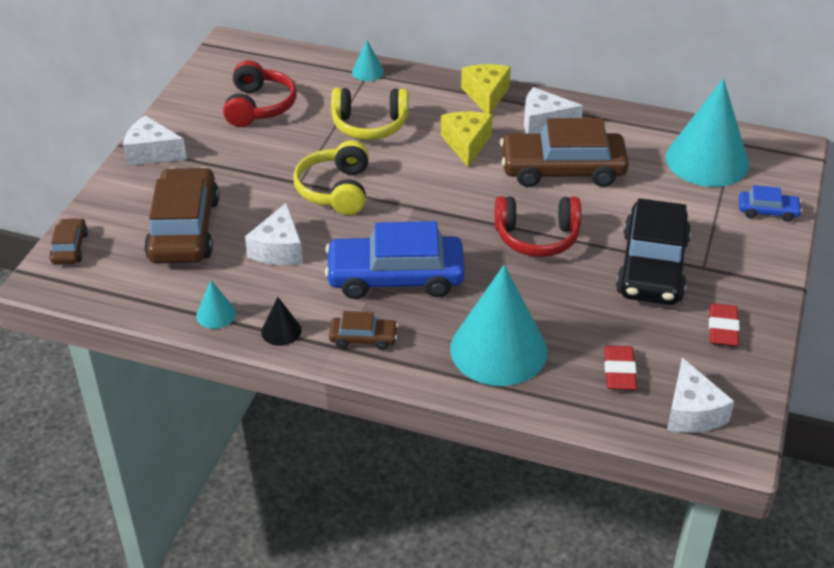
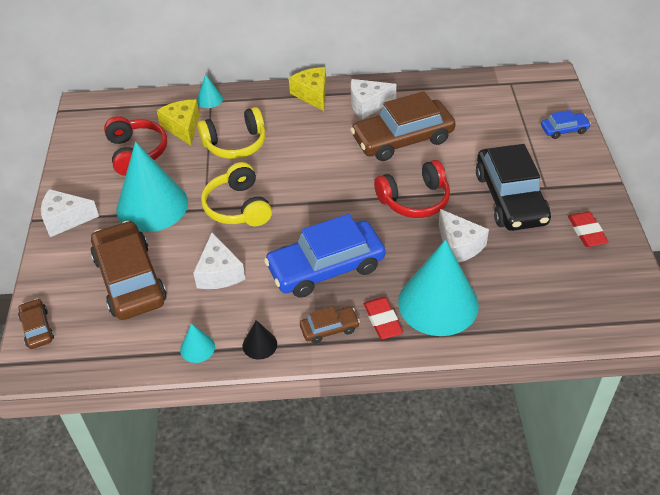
camera: 20 degrees left, 5 degrees up
yellow cheese [441,112,493,167] -> yellow cheese moved to [157,100,200,145]
red eraser [604,345,637,390] -> red eraser moved to [364,297,403,339]
turquoise cone [666,79,749,187] -> turquoise cone moved to [117,142,188,232]
white cheese [667,358,735,433] -> white cheese moved to [439,209,489,263]

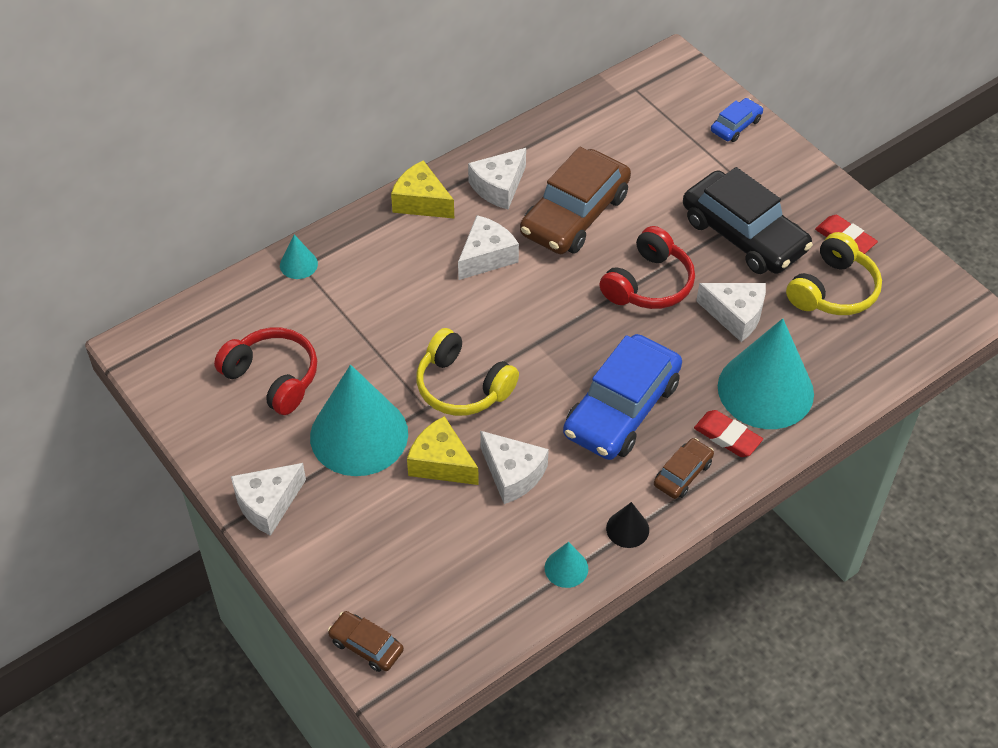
camera: 35 degrees left, 5 degrees up
brown car [91,221,167,320] -> none
yellow cheese [157,100,200,145] -> yellow cheese moved to [407,416,479,485]
yellow headphones [197,107,266,159] -> yellow headphones moved to [786,232,882,315]
none -> white cheese [458,215,519,280]

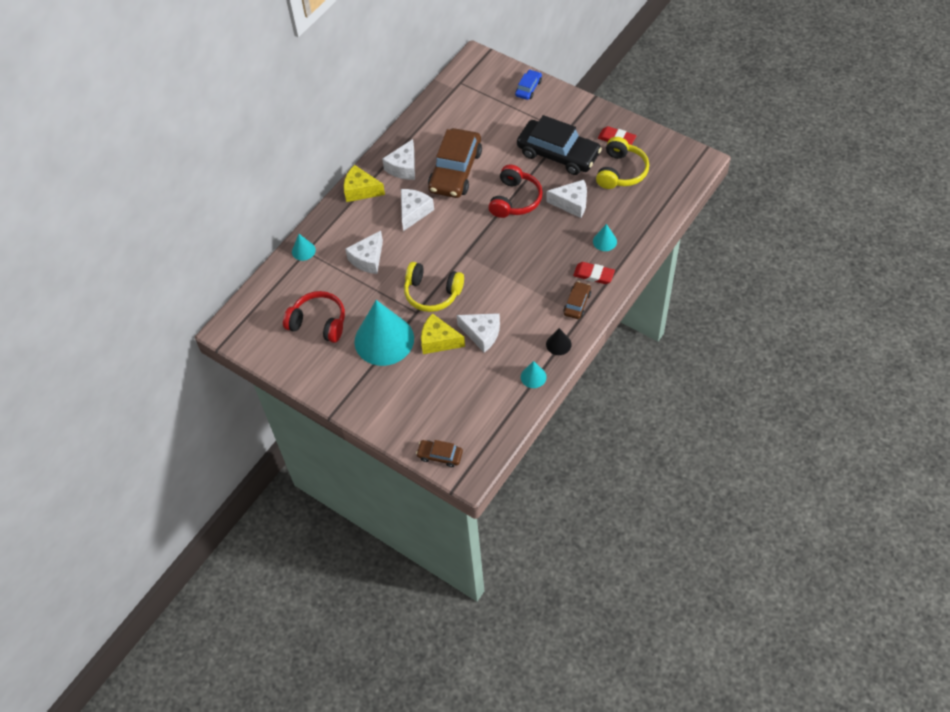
camera: 15 degrees left, 5 degrees up
white cheese [231,463,306,536] -> white cheese moved to [345,231,383,274]
blue car [563,334,682,460] -> none
turquoise cone [718,318,814,429] -> turquoise cone [593,224,617,251], size x0.42

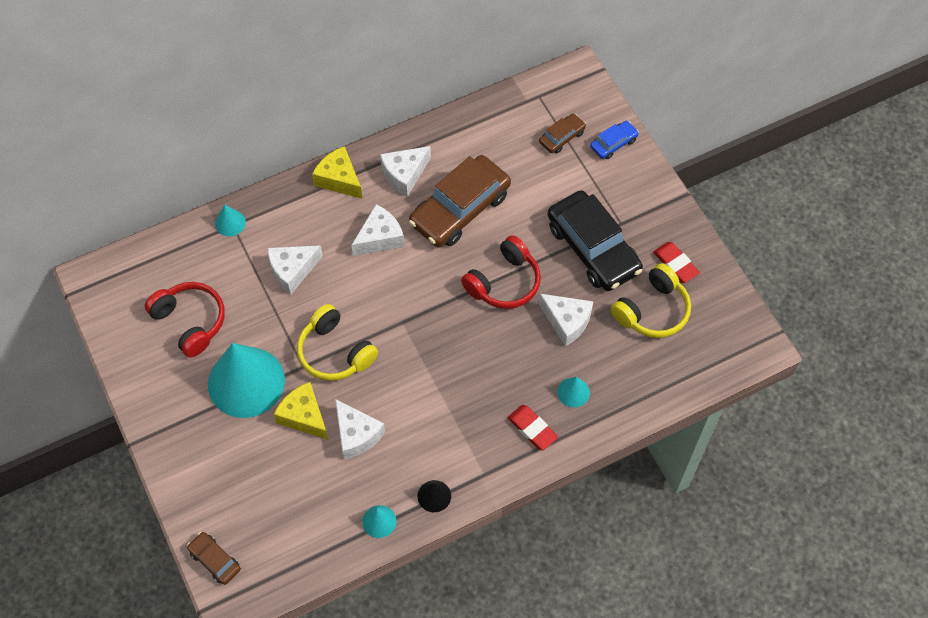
camera: 25 degrees right, 5 degrees up
brown car [563,281,591,319] -> brown car moved to [539,114,586,153]

